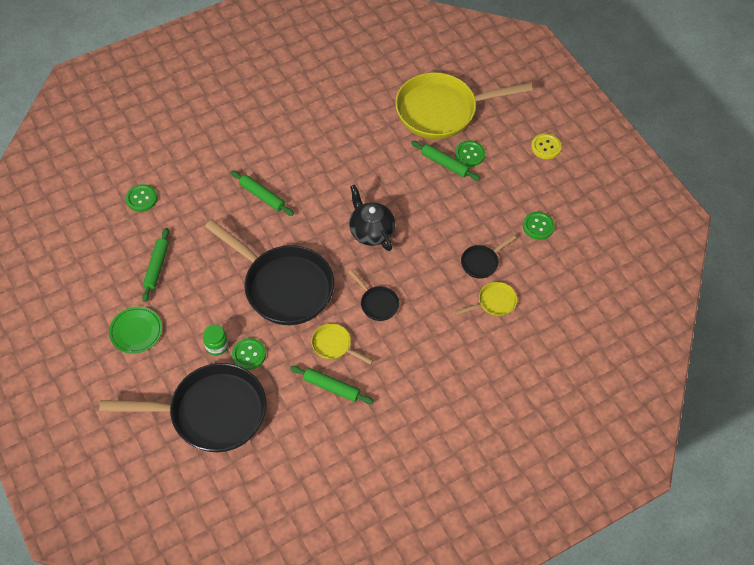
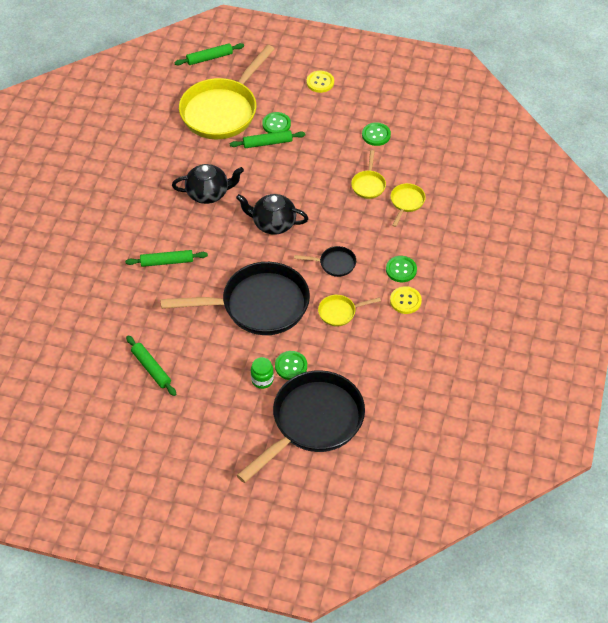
camera: 45 degrees left, 5 degrees down
green plate [109,307,162,354] -> none
green button [126,184,157,212] -> green button moved to [386,256,417,282]
green rolling pin [290,366,374,404] -> green rolling pin moved to [174,43,244,66]
black pan [461,235,516,279] -> yellow pan [351,150,386,199]
none -> black teapot [172,164,244,204]
none -> yellow button [390,286,422,314]

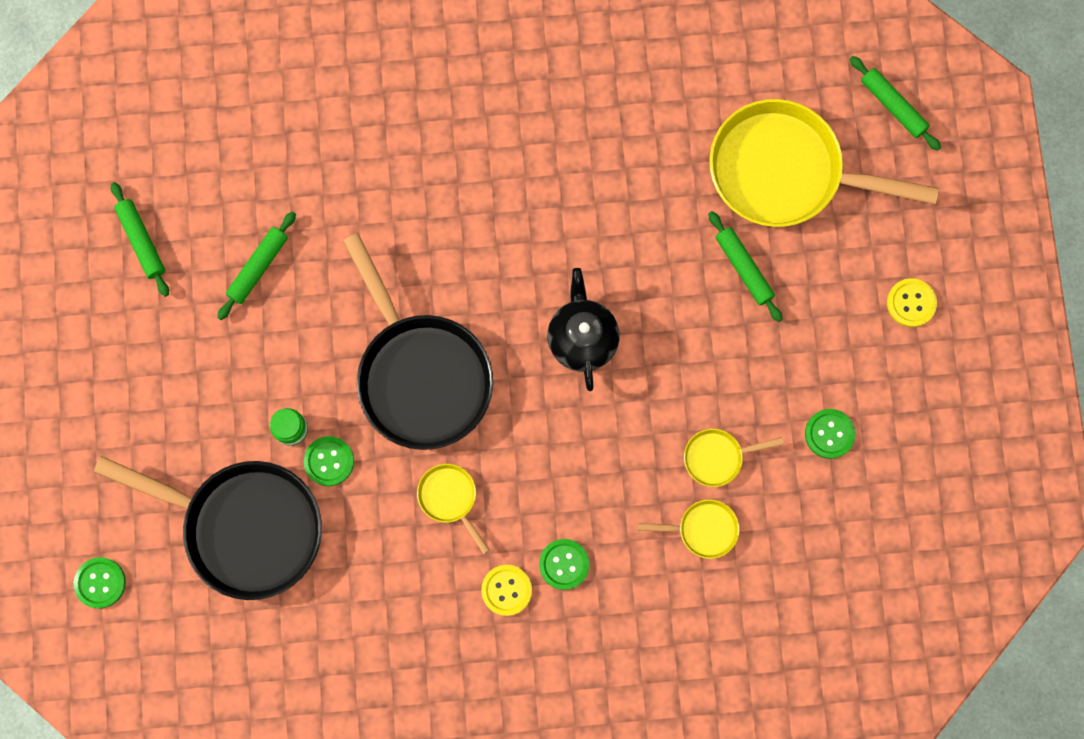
camera: 70 degrees right, 25 degrees up
green rolling pin [125,250,208,267] -> green rolling pin moved to [111,182,169,297]
black teapot [172,164,244,204] -> none
green button [262,112,291,133] -> green button moved to [74,557,126,609]
black pan [294,246,356,277] -> none

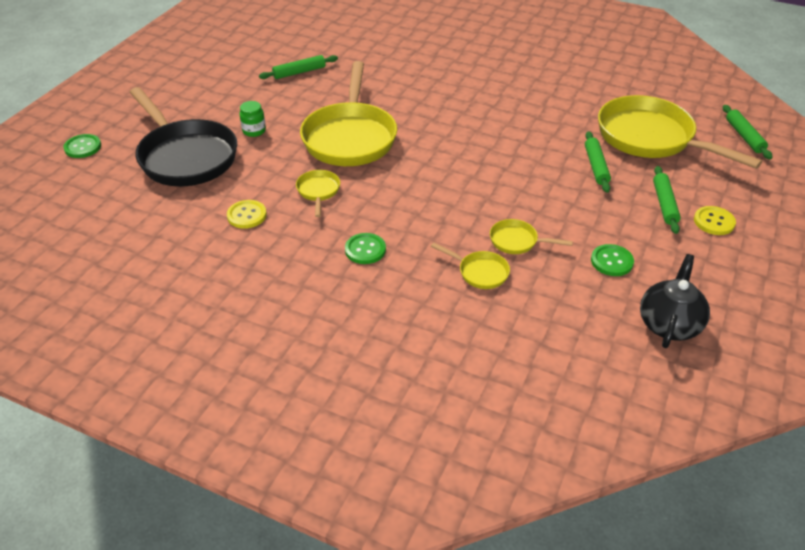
camera: 30 degrees right, 35 degrees down
green rolling pin [111,182,169,297] -> green rolling pin moved to [653,166,681,234]
green button [304,436,354,486] -> none
black pan [343,233,493,450] -> yellow pan [300,61,397,166]
yellow button [481,565,532,616] -> yellow button moved to [227,200,267,229]
black teapot [547,268,620,391] -> black teapot moved to [640,254,710,348]

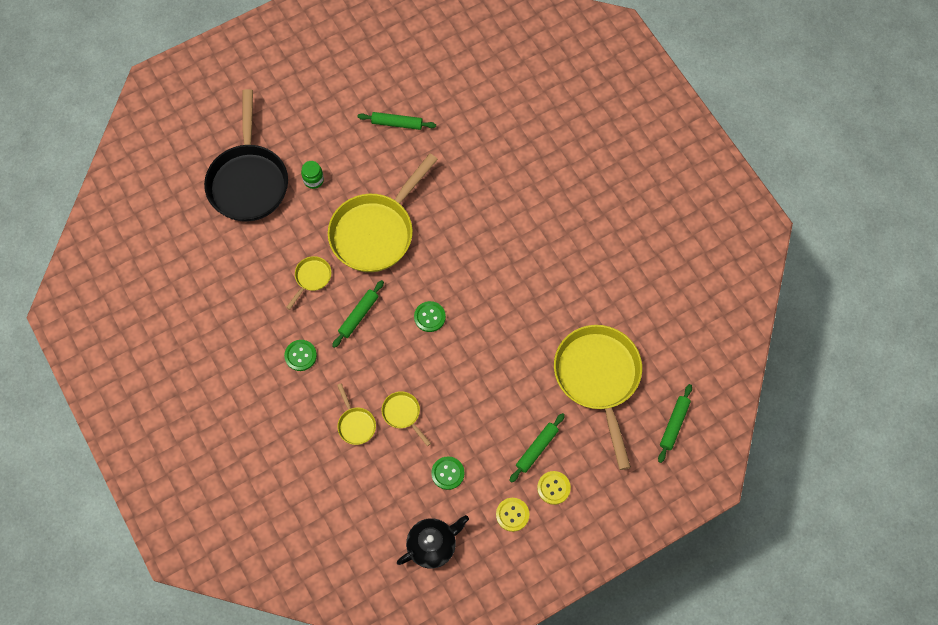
camera: 35 degrees right, 25 degrees up
green button [63,134,101,158] -> green button moved to [414,301,446,332]
yellow button [227,200,267,229] -> yellow button moved to [496,498,529,532]
green rolling pin [585,131,611,193] -> green rolling pin moved to [332,280,384,348]

